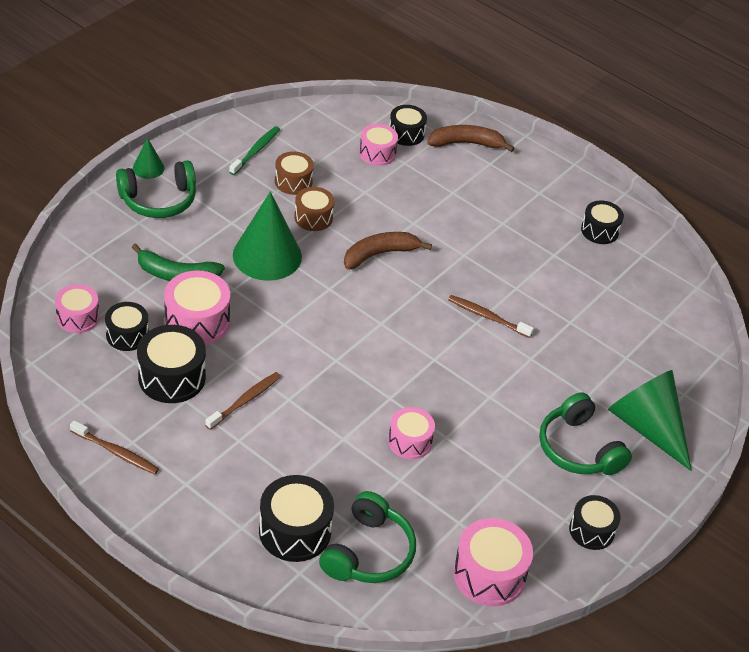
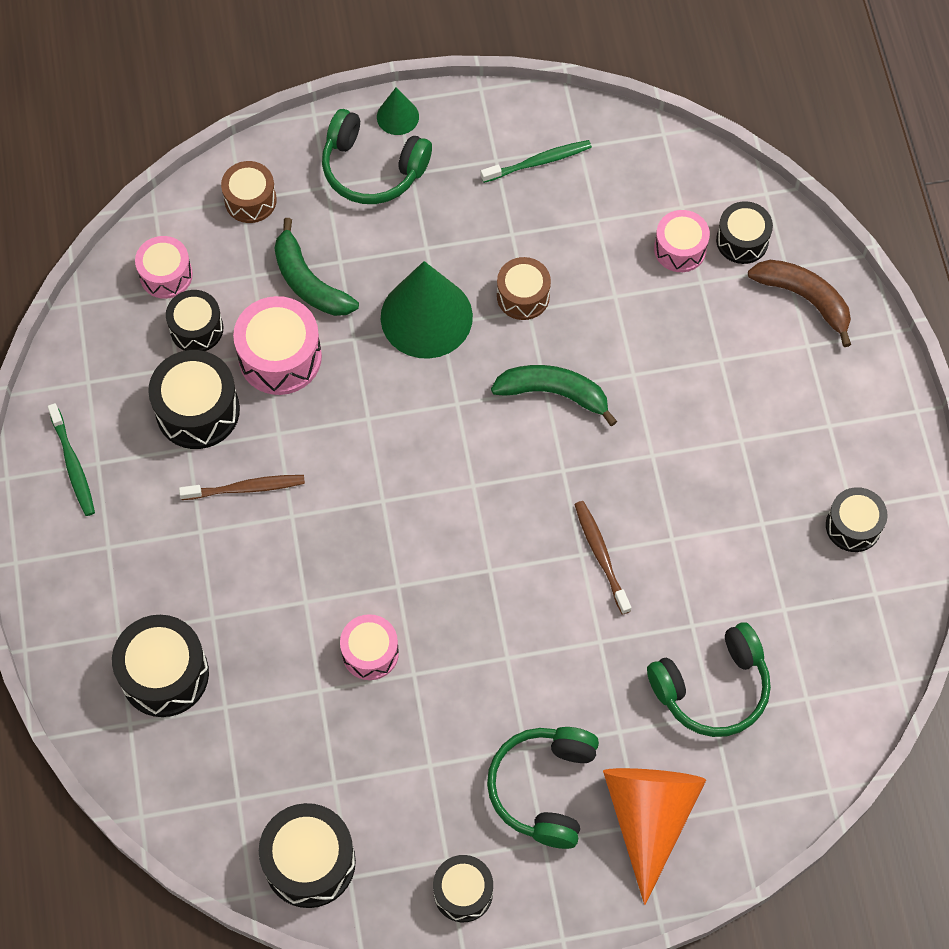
camera: 45 degrees right, 20 degrees up
brown toothbrush [70,420,159,474] -> green toothbrush [48,403,95,516]
brown drum [275,152,314,195] -> brown drum moved to [221,161,277,223]
green headphones [319,491,416,583] -> green headphones moved to [647,622,771,737]
brown banana [344,232,432,270] -> green banana [491,365,617,426]
pink drum [453,518,533,606] -> black drum [259,803,356,908]
green cone [608,370,692,471] -> orange cone [603,768,706,905]

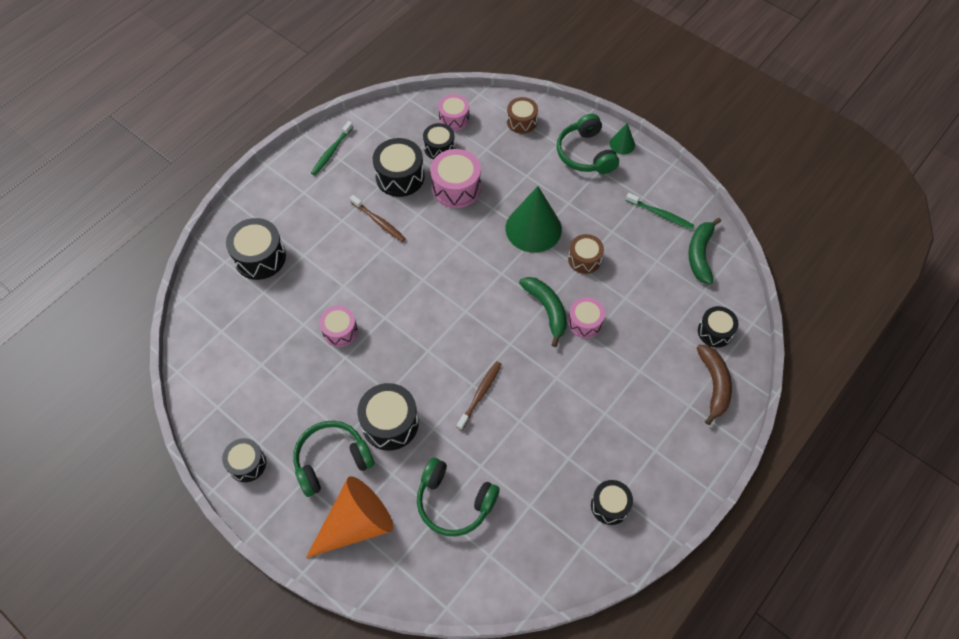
camera: 50 degrees right, 5 degrees down
black drum [259,803,356,908] -> black drum moved to [357,383,419,451]
green banana [274,218,359,316] -> green banana moved to [689,218,721,285]
pink drum [654,210,710,272] -> pink drum moved to [568,297,605,338]

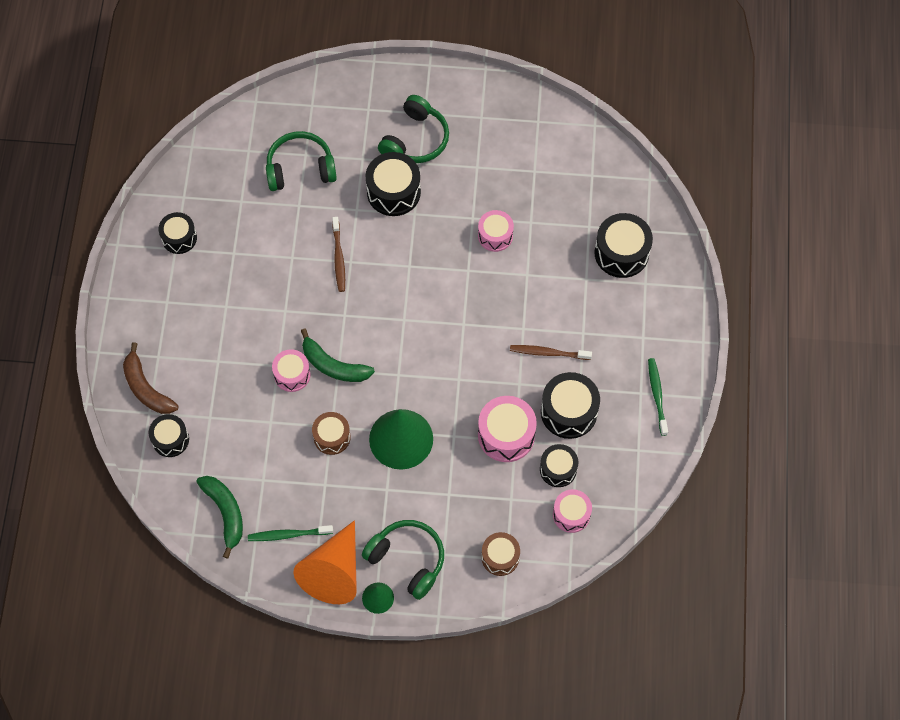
camera: 145 degrees right, 5 degrees up
black drum [222,438,266,482] -> none
orange cone [306,476,393,558] -> orange cone moved to [293,520,357,604]

